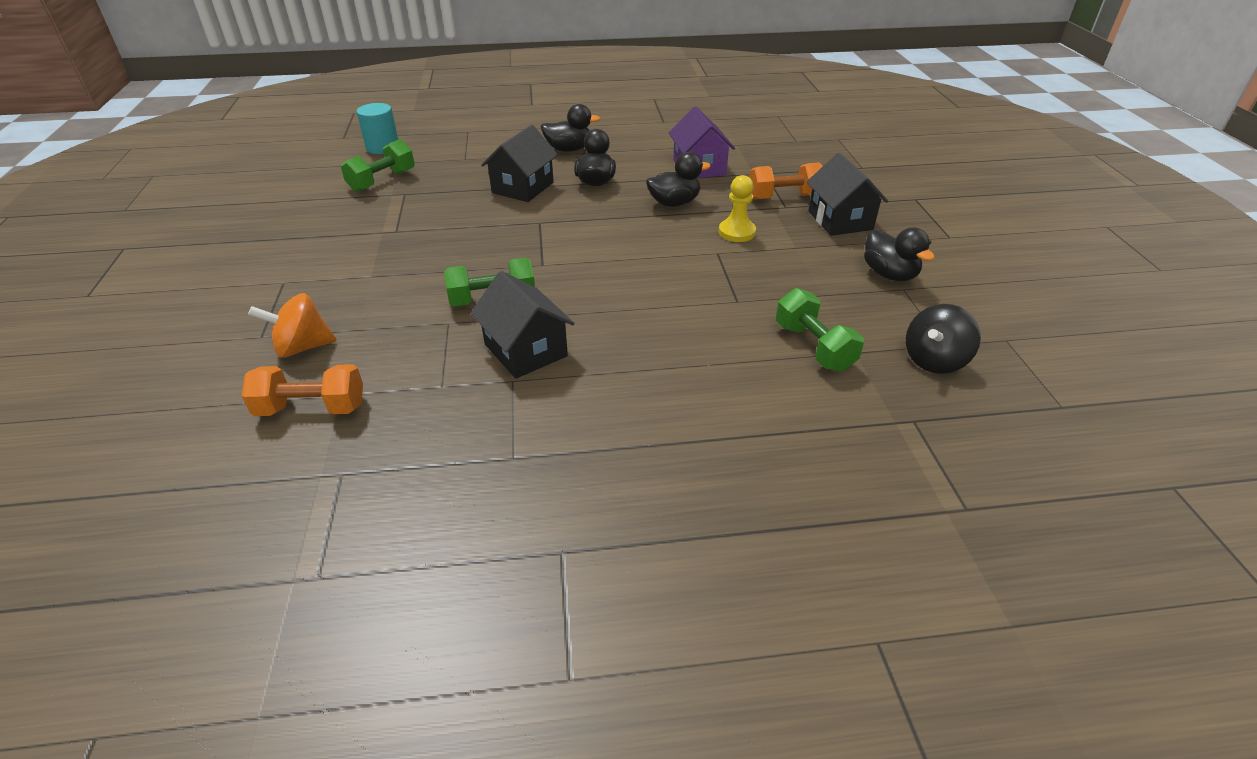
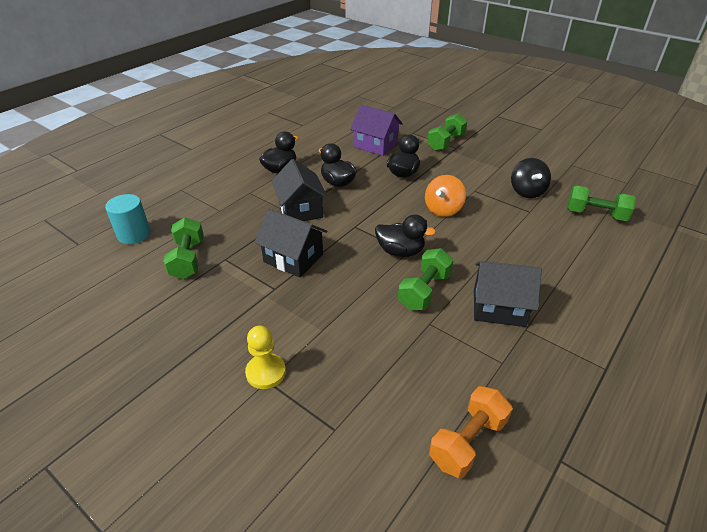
camera: 45 degrees left, 0 degrees up
orange spinning top [248,293,337,358] -> orange spinning top moved to [425,175,466,217]
yellow pawn [719,175,756,242] -> yellow pawn moved to [245,326,286,389]
orange dumbbell [749,162,823,200] -> green dumbbell [427,113,467,151]
black house [807,153,888,236] -> black house moved to [254,209,327,278]
black duck [864,227,935,281] -> black duck moved to [375,214,436,257]
black spinning top [906,304,981,374] -> black spinning top moved to [511,158,551,198]

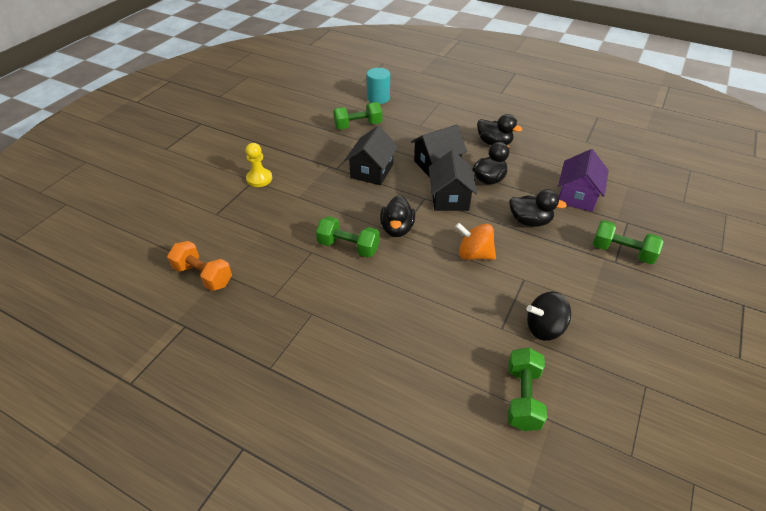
camera: 80 degrees right, 5 degrees up
black house [474,261,542,327] -> black house moved to [429,150,477,211]

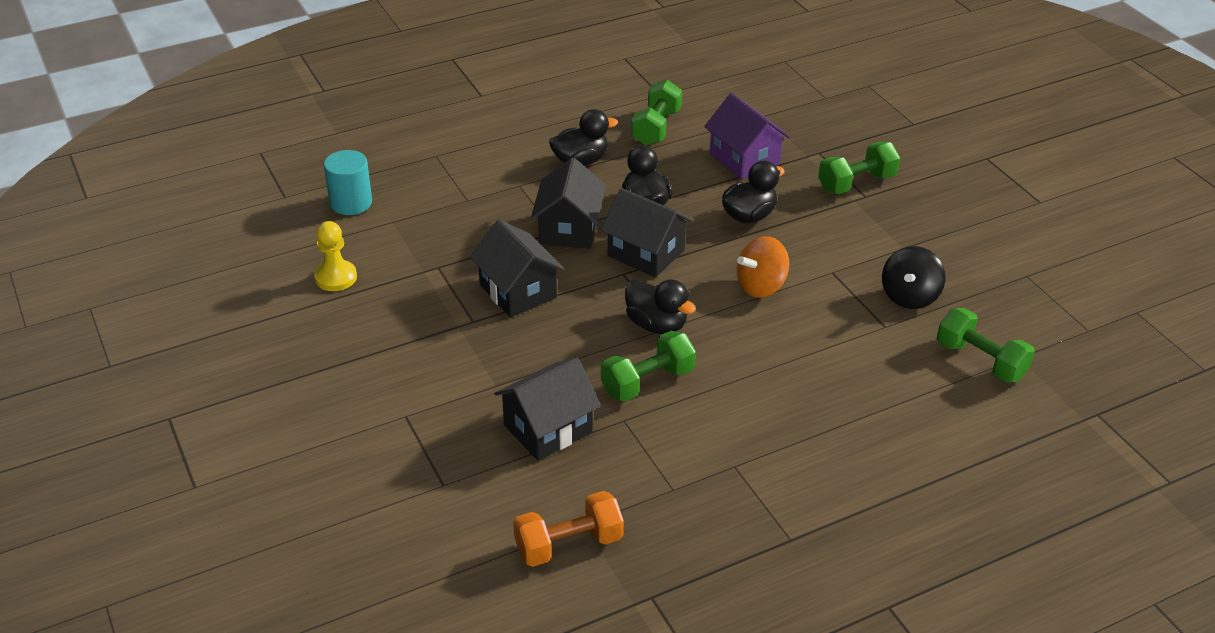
camera: 55 degrees left, 5 degrees down
yellow pawn [245,143,272,187] -> yellow pawn moved to [314,221,357,291]
green dumbbell [333,102,382,130] -> green dumbbell moved to [631,80,682,146]
none -> black house [494,357,601,461]

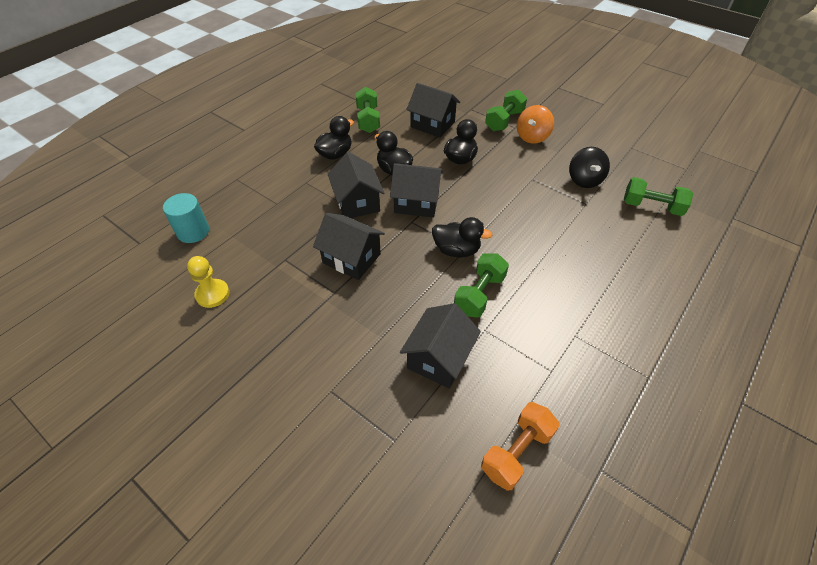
camera: 25 degrees left, 10 degrees up
purple house [704,93,790,179] -> black house [406,83,460,138]
orange spinning top [736,236,789,298] -> orange spinning top moved to [517,105,554,144]

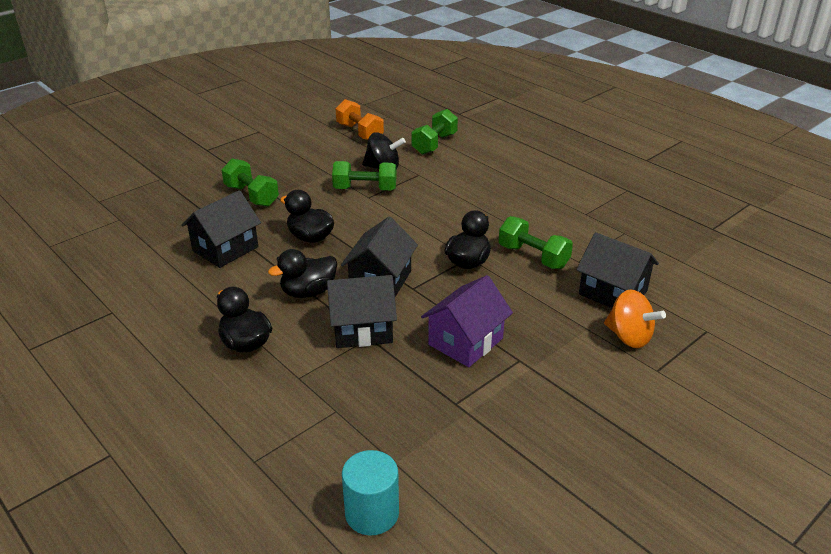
camera: 80 degrees left, 15 degrees down
yellow pawn [187,256,230,308] -> none
black house [313,213,385,280] -> purple house [421,275,513,367]
green dumbbell [355,87,380,133] -> green dumbbell moved to [332,161,396,190]
orange dumbbell [481,402,560,491] -> orange dumbbell moved to [336,99,384,140]
orange spinning top [517,105,554,144] -> orange spinning top moved to [604,290,666,348]

